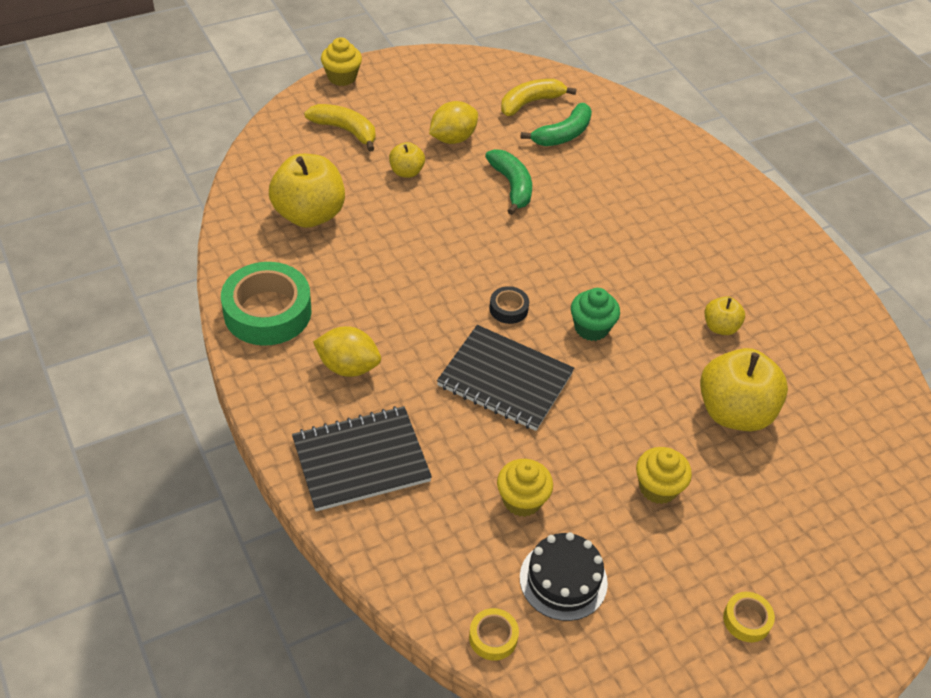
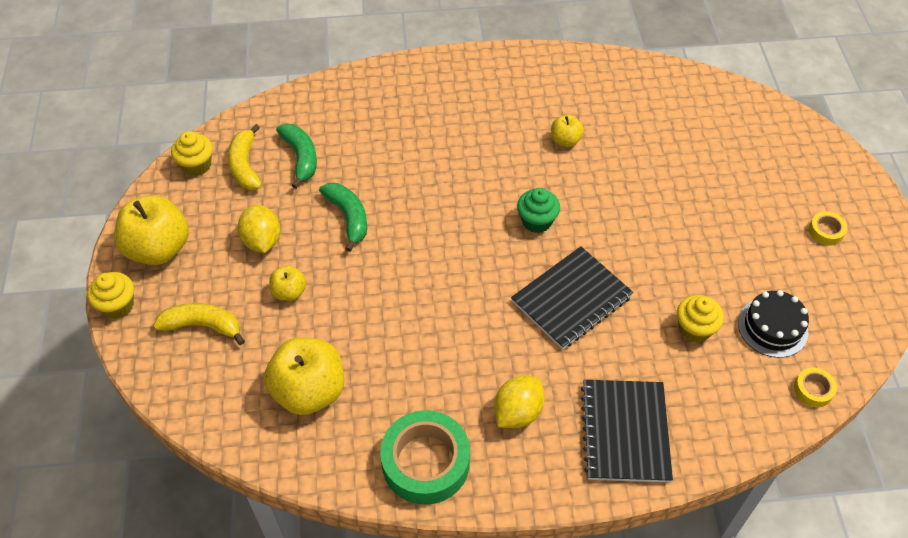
camera: 65 degrees left, 5 degrees up
yellow banana [304,104,376,152] -> yellow banana turned 45 degrees clockwise [153,303,245,345]
green banana [485,149,532,215] -> green banana turned 60 degrees clockwise [319,183,367,252]
black tape [489,286,529,324] -> none
yellow cupcake [636,447,692,504] -> yellow cupcake moved to [171,131,213,176]
yellow apple [700,348,788,431] -> yellow apple moved to [114,195,189,265]

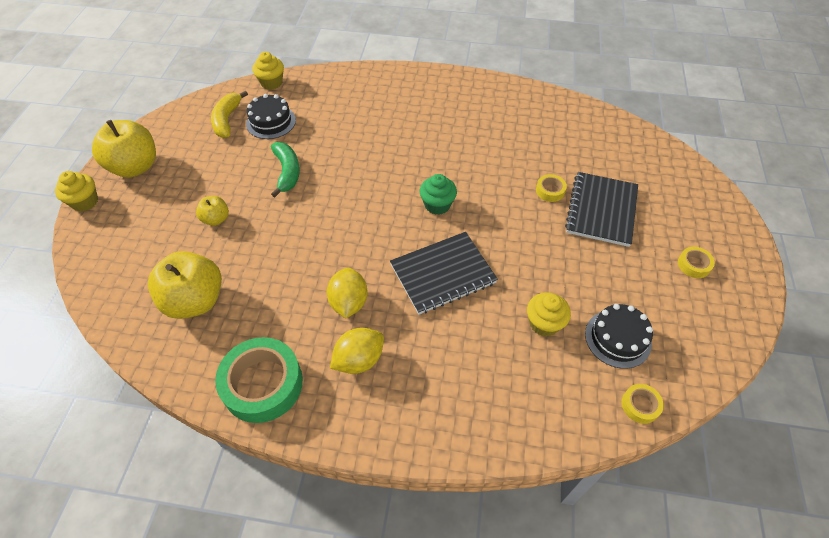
camera: 15 degrees right, 0 degrees up
yellow banana [153,303,245,345] -> none
yellow cupcake [171,131,213,176] -> yellow cupcake moved to [252,52,284,90]
yellow lemon [238,205,281,253] -> yellow lemon moved to [327,268,368,318]
green banana [276,124,317,189] -> black cake [246,94,296,139]
yellow apple [551,115,584,147] -> none
black notebook [581,380,673,482] -> black notebook moved to [565,172,638,247]
none -> yellow tape [536,174,567,202]

